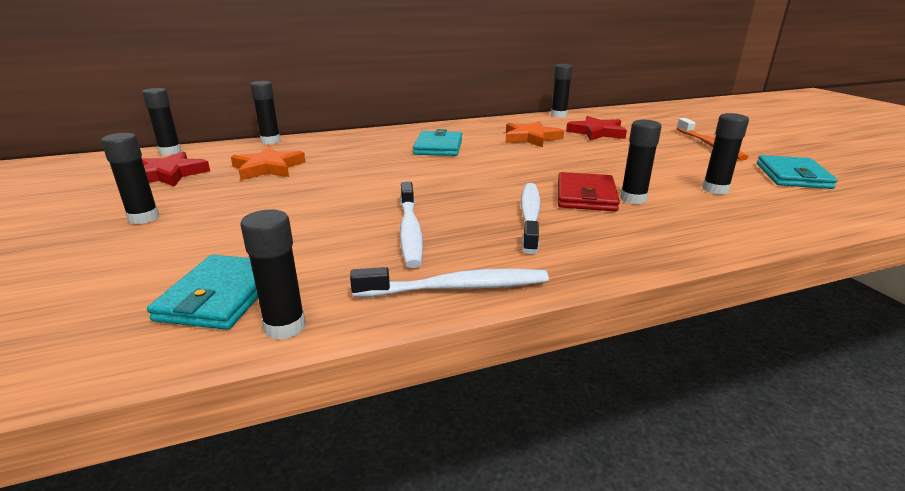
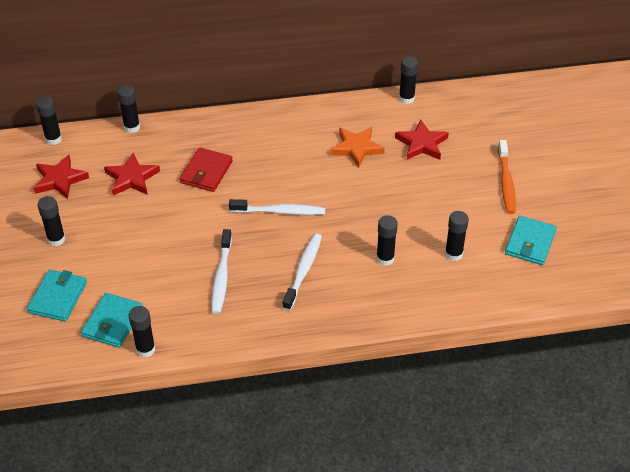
camera: 10 degrees right, 20 degrees up
orange star [231,146,306,180] -> red star [104,153,160,196]
white toothbrush [350,267,549,297] -> white toothbrush moved to [229,199,325,215]
turquoise wallet [413,129,462,156] -> turquoise wallet moved to [27,270,87,321]
red wallet [558,172,620,211] -> red wallet moved to [180,148,233,192]

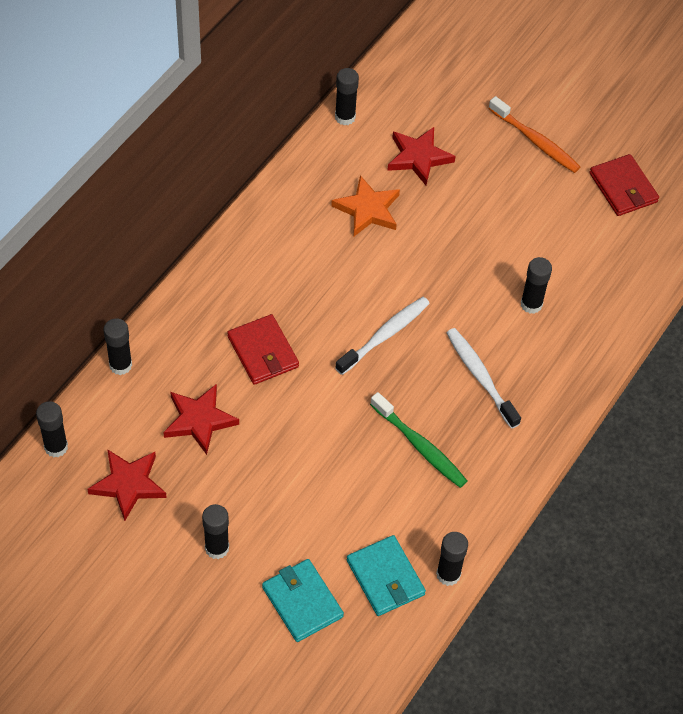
camera: 50 degrees left, 10 degrees up
white toothbrush [211,229,232,314] -> green toothbrush [370,392,467,488]
black glue stick [445,211,469,261] -> none
turquoise wallet [505,216,557,265] -> red wallet [589,154,659,216]

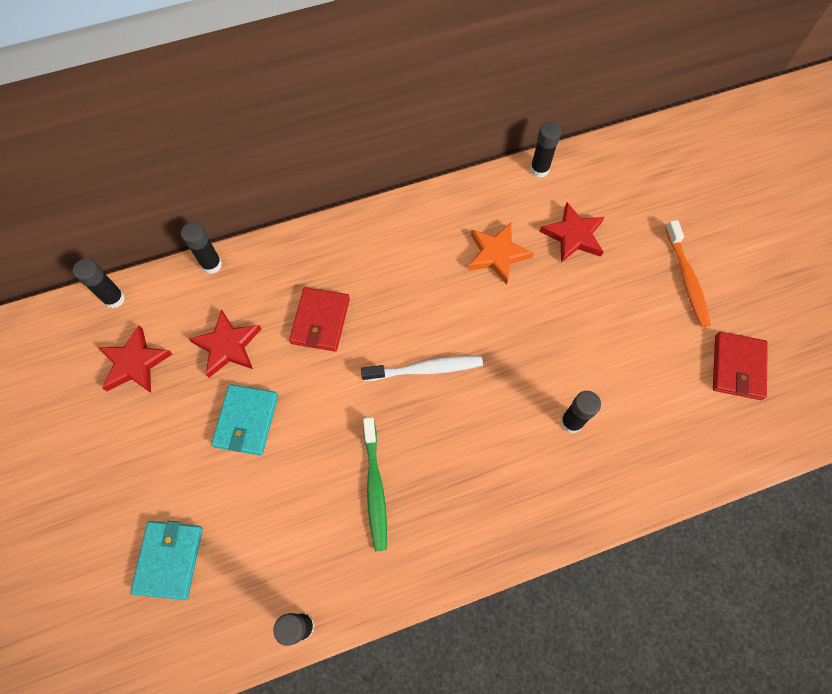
camera: 40 degrees right, 10 degrees up
black glue stick [202,504,229,559] -> none
turquoise wallet [346,535,426,616] -> turquoise wallet moved to [211,384,278,455]
white toothbrush [447,328,521,429] -> none

